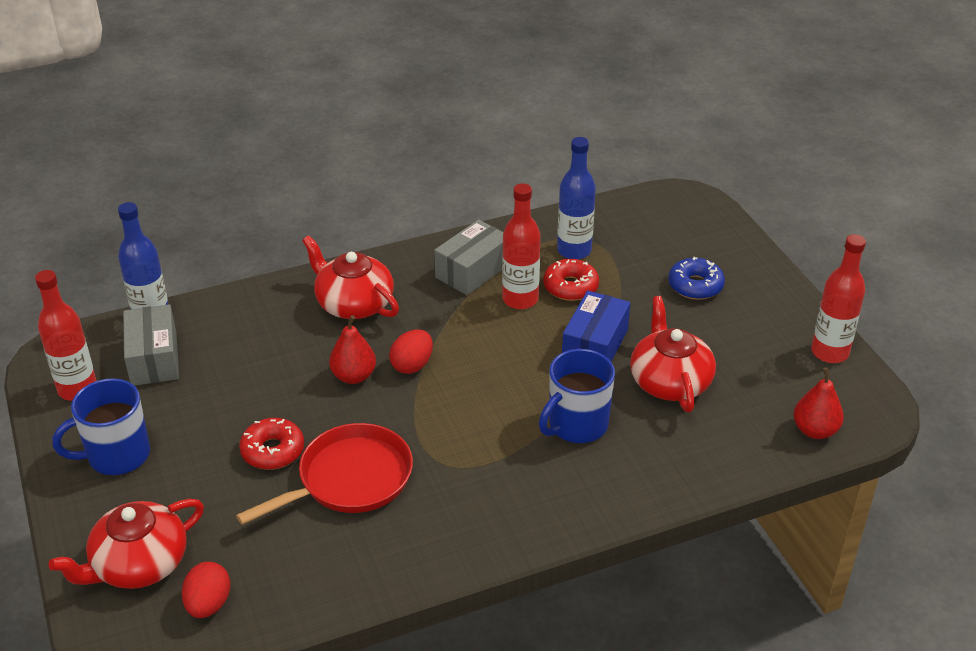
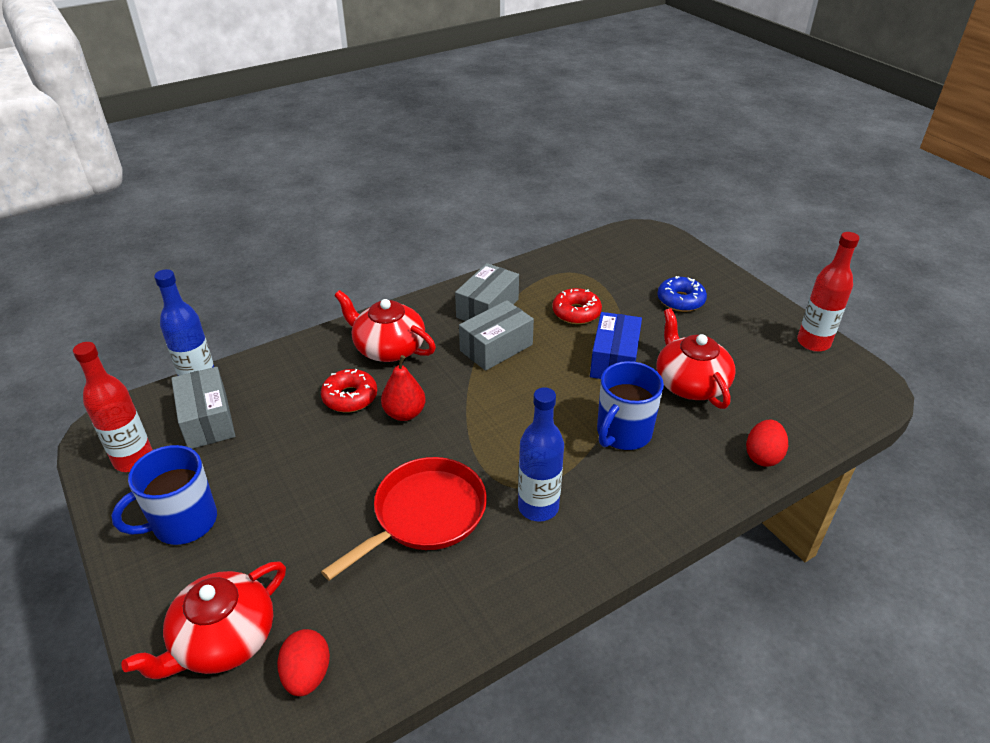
camera: 10 degrees left, 0 degrees up
red donut [239,418,304,470] -> red donut moved to [321,369,377,412]
red egg [389,329,433,374] -> red egg moved to [746,420,788,467]
red bottle [502,183,541,309] -> none
blue bottle [557,137,596,260] -> blue bottle moved to [518,387,564,522]
red pear [793,368,844,439] -> none
none -> grey box [459,300,534,371]

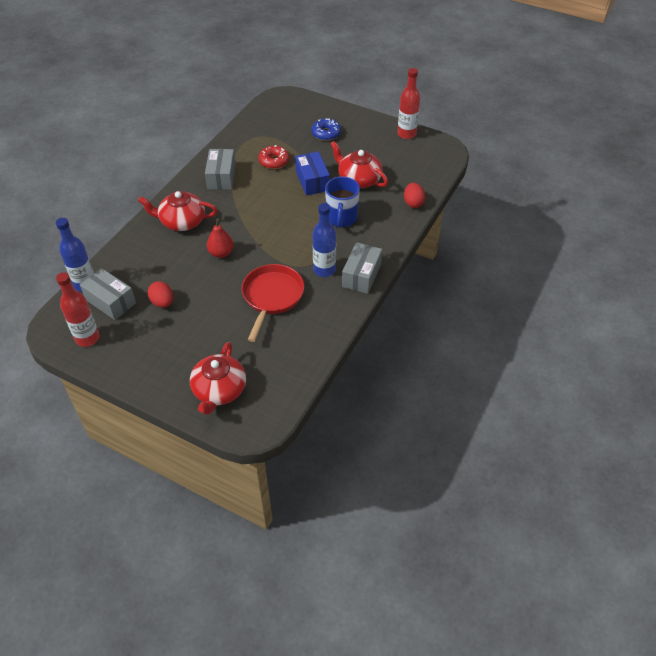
camera: 30 degrees left, 10 degrees up
blue mug [111,445,217,545] -> none
red egg [277,629,330,696] -> red egg moved to [147,281,173,308]
red donut [321,369,377,412] -> none
grey box [459,300,534,371] -> grey box moved to [342,242,382,294]

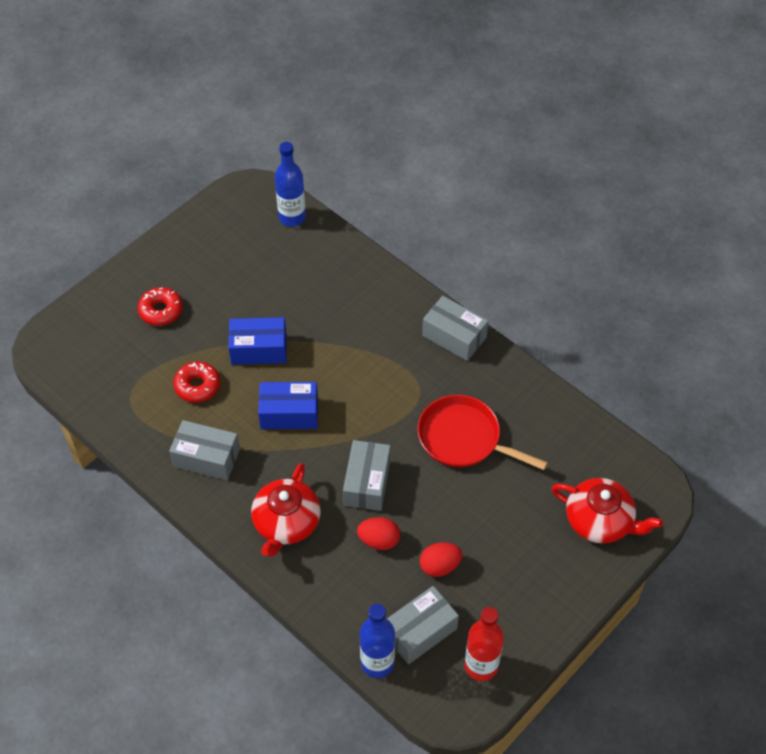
camera: 75 degrees left, 5 degrees up
red pear [207,218,234,258] -> grey box [343,440,391,511]
blue donut [312,118,341,141] -> red donut [138,287,183,326]
blue bottle [313,203,336,277] -> blue bottle moved to [275,142,306,227]
blue mug [325,177,360,228] -> none
red teapot [331,141,388,188] -> none
red bottle [397,68,420,139] -> none
red egg [404,183,425,208] -> red egg moved to [357,517,400,550]
none -> blue box [258,382,318,429]

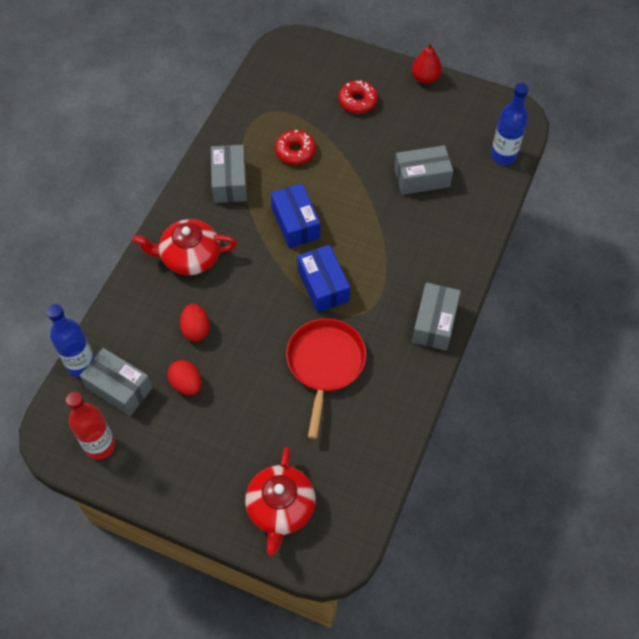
camera: 70 degrees right, 5 degrees up
blue box [228,317,287,365] -> blue box moved to [297,245,350,313]
grey box [343,440,391,511] -> grey box moved to [394,145,453,195]
none -> red pear [412,42,442,84]

